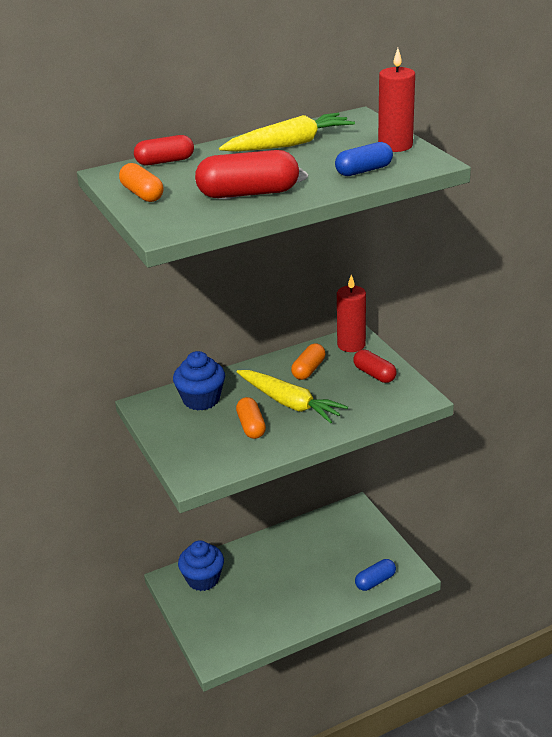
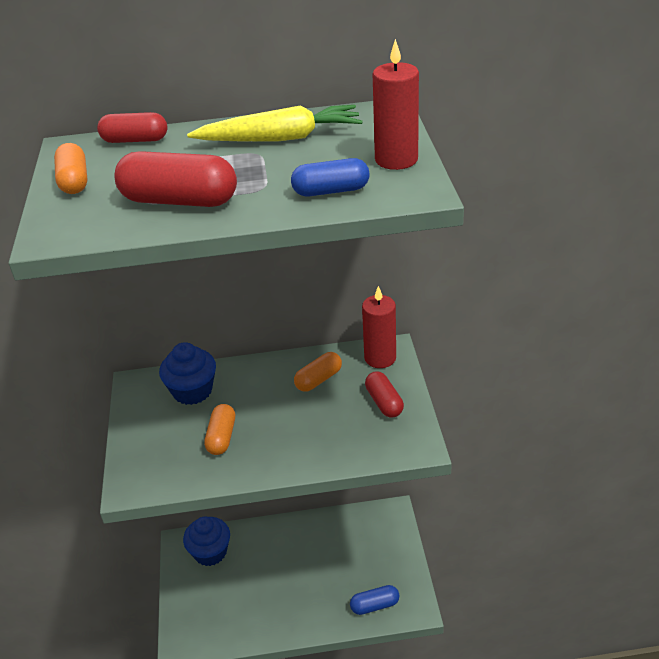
camera: 20 degrees right, 5 degrees up
yellow carrot [236,370,348,423] -> none

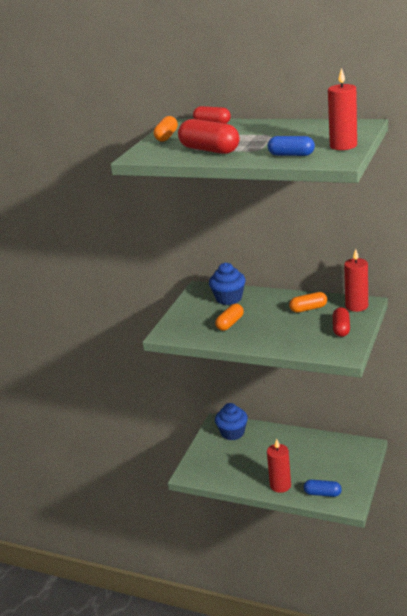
camera: 30 degrees right, 10 degrees down
yellow carrot [187,105,363,142] -> none
none -> red candle [267,439,291,493]

